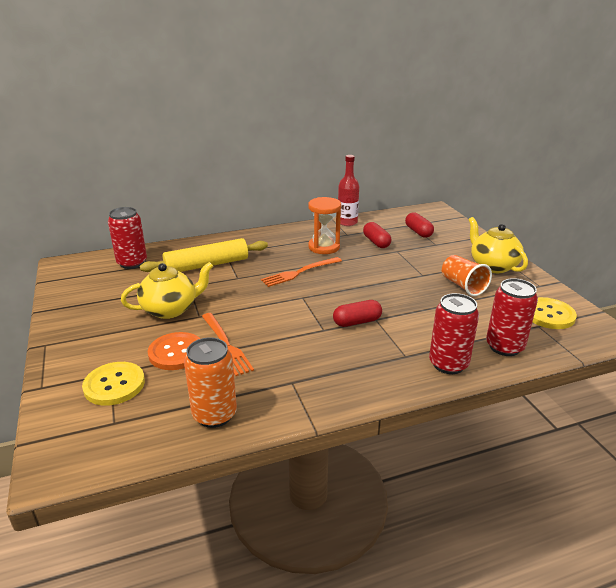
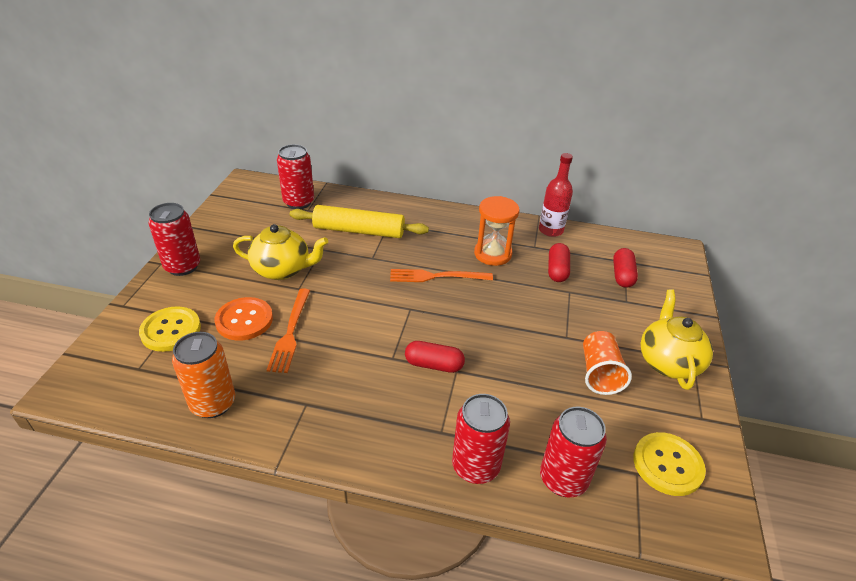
camera: 30 degrees right, 10 degrees up
none -> red can [148,203,200,276]

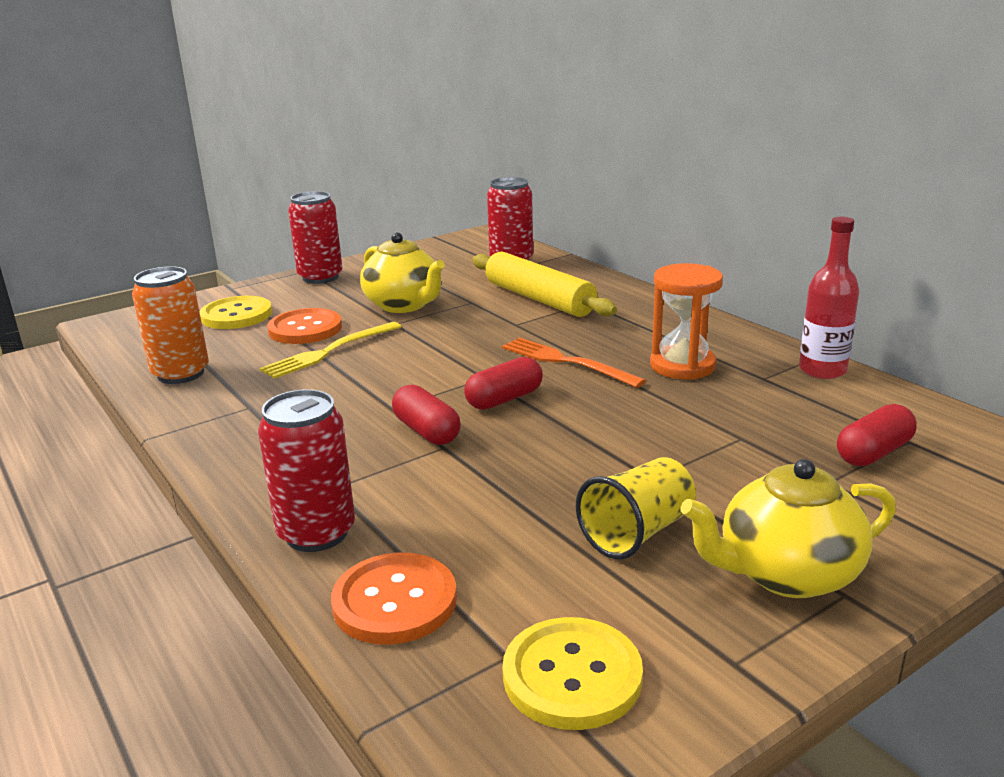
camera: 45 degrees right, 15 degrees down
orange fork [267,288,310,373] -> yellow fork [260,322,402,379]
red can [540,407,607,497] -> orange button [331,552,457,645]
red capsule [548,243,570,282] -> red capsule moved to [464,357,543,410]
orange cup [583,331,632,395] -> yellow cup [576,457,696,559]
yellow teapot [640,289,713,390] -> yellow teapot turned 150 degrees counterclockwise [681,459,896,598]

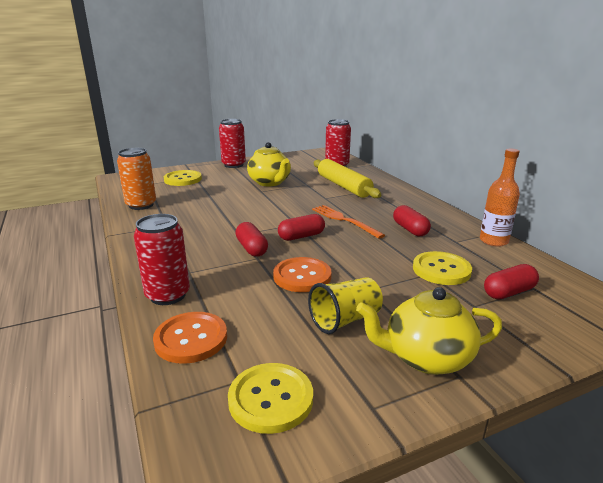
camera: 10 degrees right, 0 degrees up
yellow fork [260,322,402,379] -> none
orange button [267,308,342,344] -> orange button moved to [273,257,331,292]
orange hourglass [650,263,723,380] -> red capsule [393,205,431,236]
red bottle [799,217,859,379] -> orange bottle [480,148,520,247]
none -> yellow button [413,251,472,285]

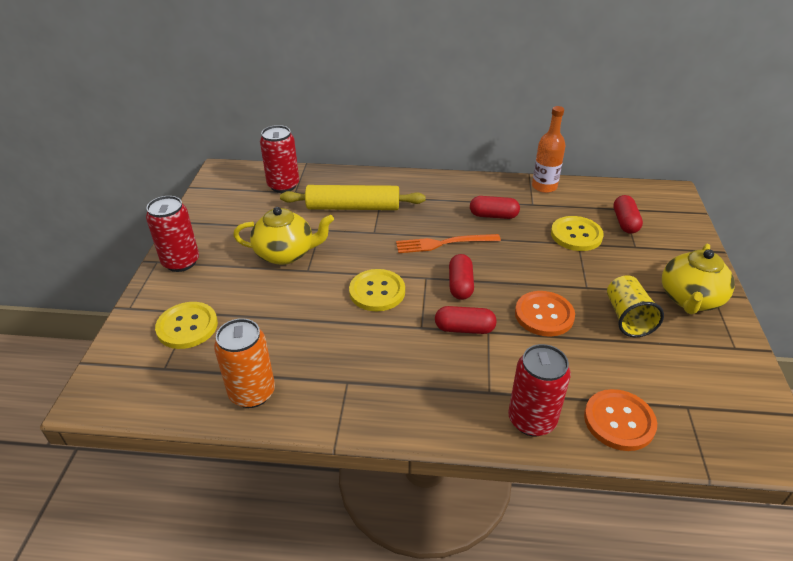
camera: 60 degrees left, 15 degrees up
yellow button [228,363,313,434] -> yellow button moved to [349,269,405,311]

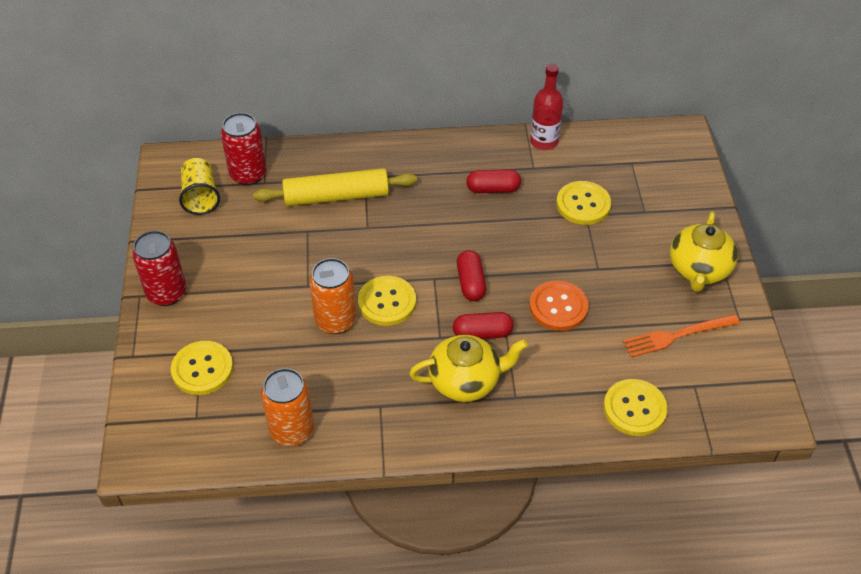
camera: 10 degrees left, 10 degrees up
yellow teapot [233,207,334,265] -> yellow teapot moved to [409,334,528,402]
orange fork [396,234,501,253] -> orange fork moved to [623,314,740,357]
red can [508,344,571,437] -> none
orange bottle [532,106,565,193] -> red bottle [530,64,563,150]
orange button [584,389,657,451] -> yellow button [603,379,668,436]
yellow cup [607,275,664,337] -> yellow cup moved to [179,158,220,215]
red capsule [613,195,643,234] -> none
none -> orange can [309,258,357,334]

